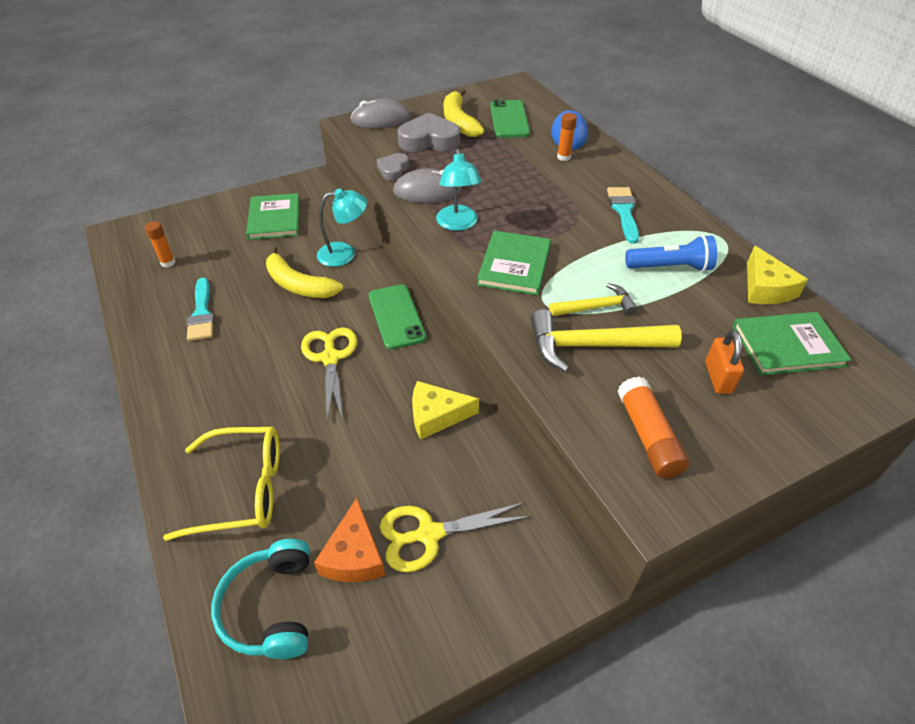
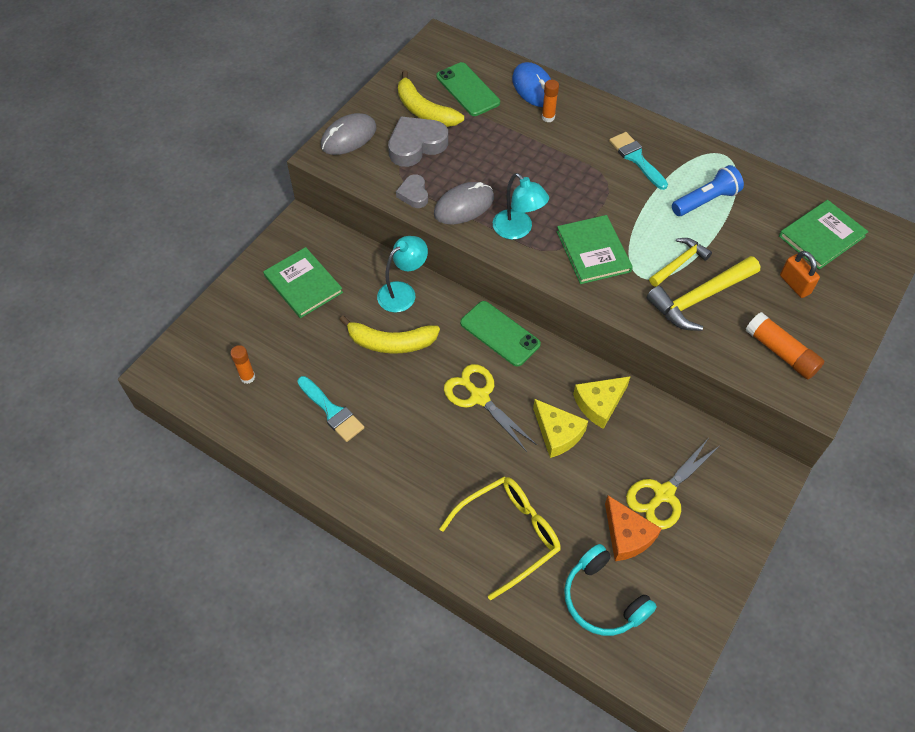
camera: 30 degrees left, 10 degrees up
yellow cheese [747,245,808,304] -> yellow cheese moved to [533,399,588,458]

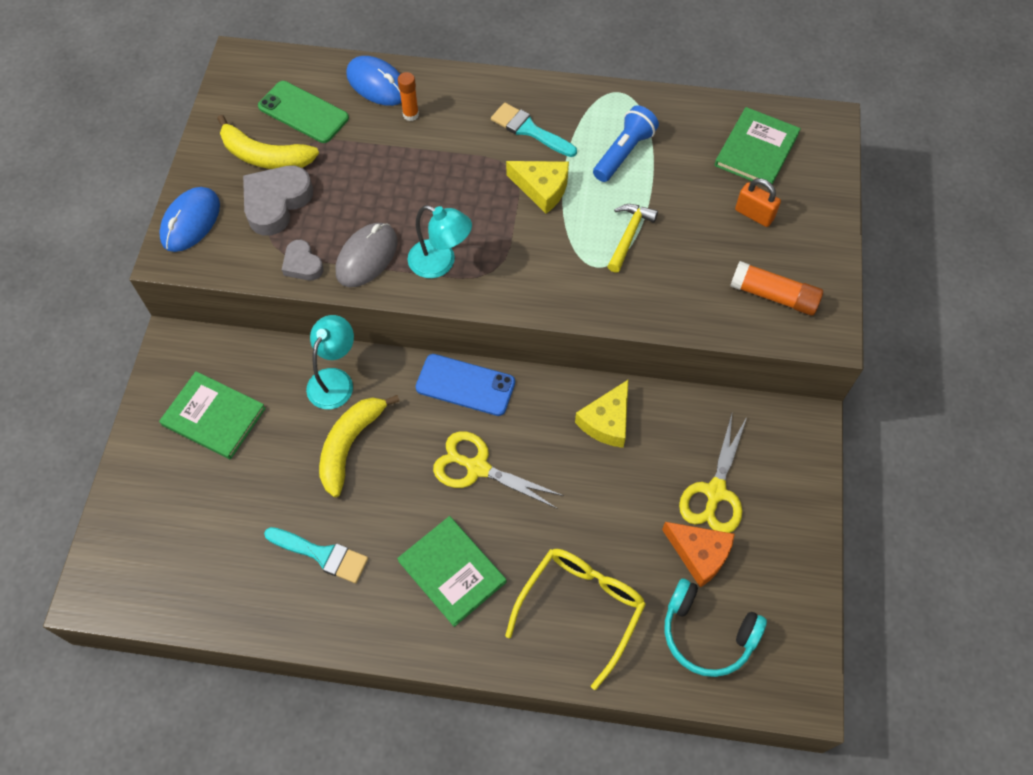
camera: 25 degrees left, 5 degrees up
orange glue stick [230,345,255,384] -> none
grey mouse [321,113,377,155] -> blue mouse [159,187,220,252]
yellow banana [340,316,440,354] -> yellow banana turned 135 degrees clockwise [319,395,399,497]
green phone [460,301,541,367] -> blue phone [416,354,515,416]
yellow cheese [533,399,588,458] -> yellow cheese moved to [506,161,569,214]
green book [557,215,633,284] -> green book moved to [397,516,506,627]
yellow hammer [647,256,760,331] -> none

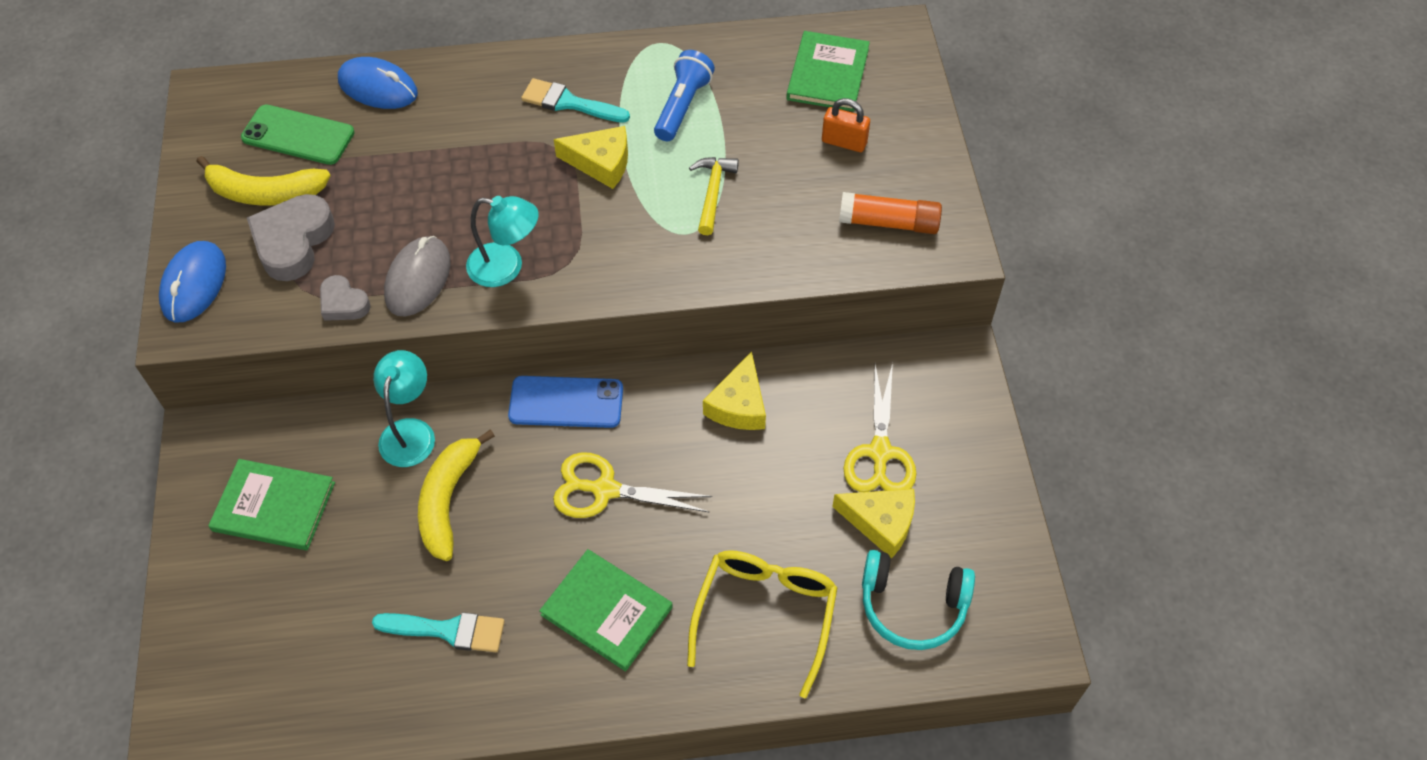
camera: 15 degrees left, 5 degrees down
orange glue stick [398,72,419,121] -> none
orange cheese [662,522,735,588] -> yellow cheese [832,489,915,559]

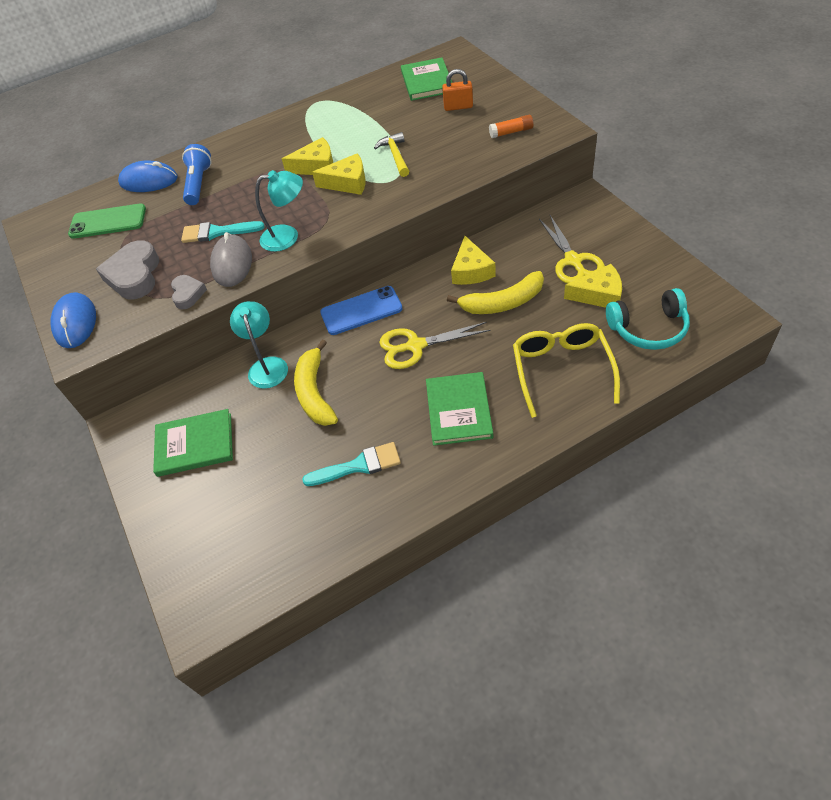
camera: 15 degrees left, 5 degrees down
yellow banana [196,156,331,206] -> yellow banana moved to [447,271,544,314]
grey heart [320,275,371,321] -> grey heart turned 120 degrees counterclockwise [171,275,207,310]
turquoise brush [521,78,630,123] -> turquoise brush moved to [181,221,265,243]
green book [539,549,673,671] -> green book turned 75 degrees clockwise [426,372,493,446]
blue flashlight [654,50,715,141] -> blue flashlight moved to [182,144,212,205]
orange glue stick [839,192,942,234] -> orange glue stick [489,115,533,138], size x0.66
none -> yellow cheese [312,153,366,195]

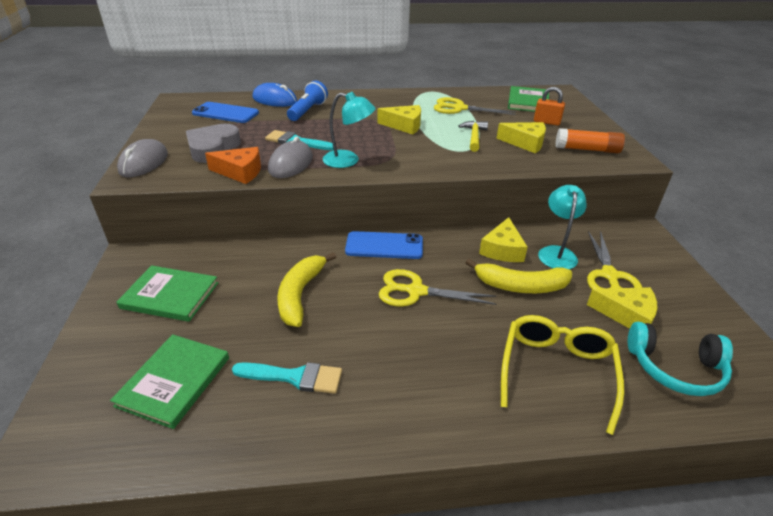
camera: 15 degrees right, 15 degrees down
blue mouse [51,292,96,348] -> grey mouse [117,139,168,177]
green phone [68,203,146,239] -> blue phone [192,102,259,123]
grey heart [171,275,207,310] -> orange cheese [205,147,261,184]
turquoise lamp [230,301,288,389] -> turquoise lamp moved to [538,185,587,269]
yellow cheese [312,153,366,195] -> yellow cheese moved to [496,122,546,153]
green book [426,372,493,446] -> green book moved to [110,334,229,429]
orange glue stick [489,115,533,138] -> orange glue stick [555,128,625,153], size x1.52
none -> yellow scissors [434,97,516,115]

